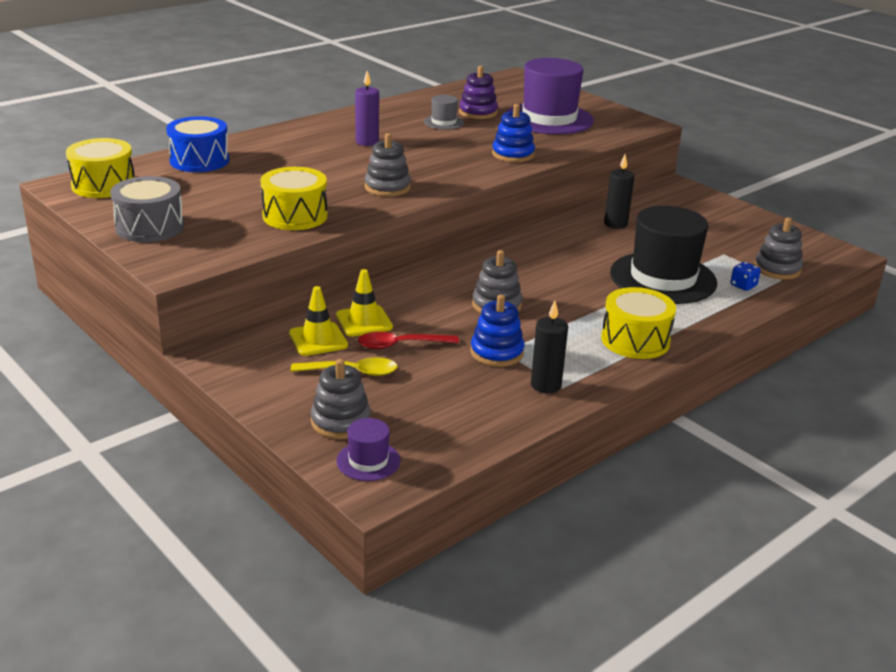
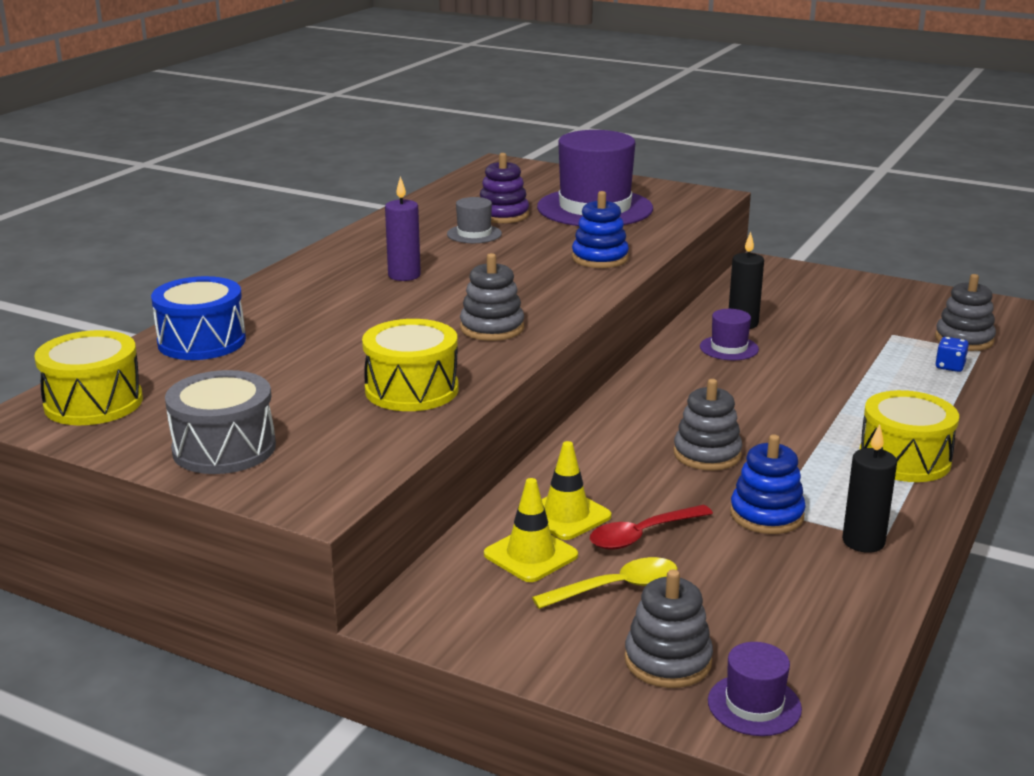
camera: 20 degrees left, 5 degrees down
black hat [610,206,717,304] -> none
none -> purple hat [700,309,759,360]

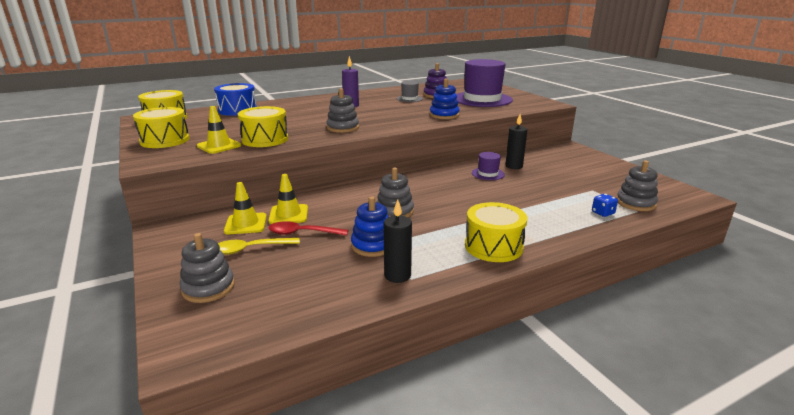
camera: 35 degrees right, 0 degrees up
grey drum [165,370,276,474] -> yellow drum [133,107,189,148]
yellow spoon [532,557,677,609] -> yellow spoon turned 150 degrees clockwise [218,238,300,255]
purple hat [708,642,802,736] -> none
none -> yellow traffic cone [197,106,241,154]

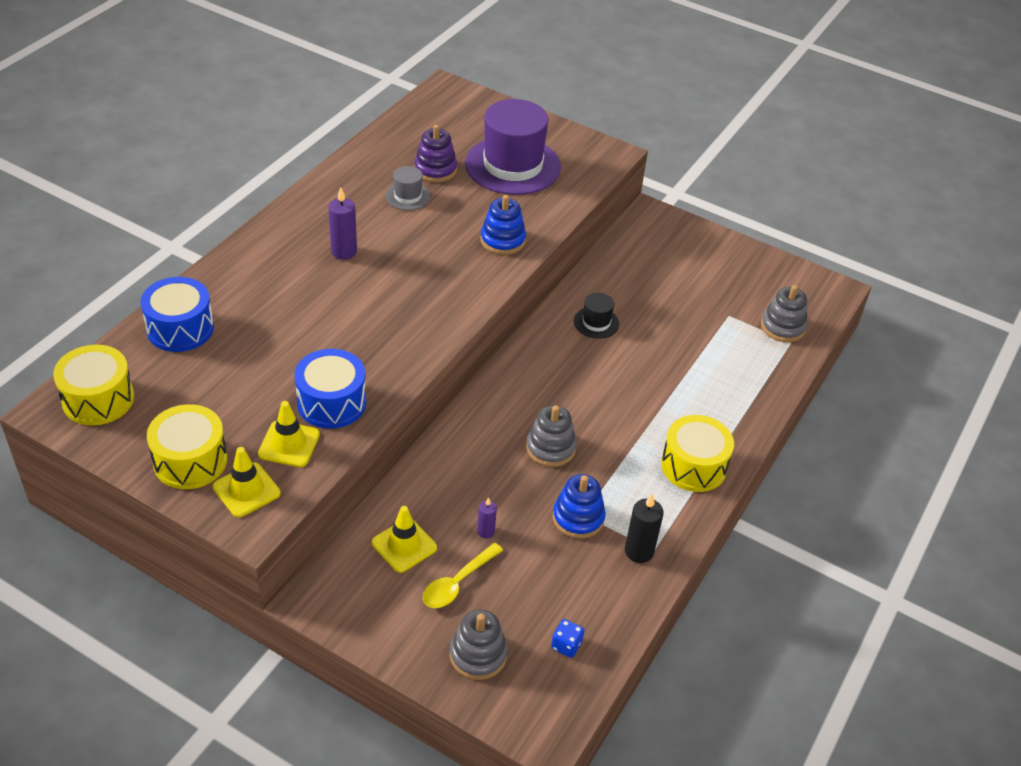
camera: 35 degrees left, 20 degrees up
yellow drum [238,106,288,147] -> blue drum [294,349,366,429]
yellow traffic cone [269,174,308,224] -> yellow traffic cone moved to [213,447,281,517]
red spoon [269,221,348,236] -> purple candle [477,497,497,539]
grey stacking toy [327,88,359,133] -> none
purple hat [472,152,505,180] -> black hat [574,293,619,339]
black candle [505,114,527,169] -> none
blue dice [592,194,618,217] -> blue dice moved to [551,619,584,658]

